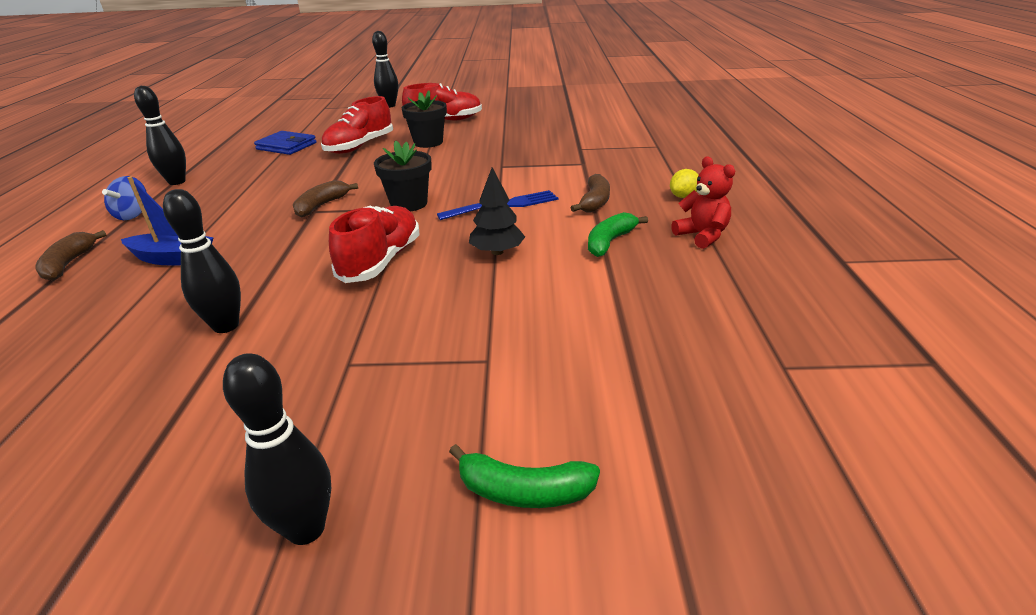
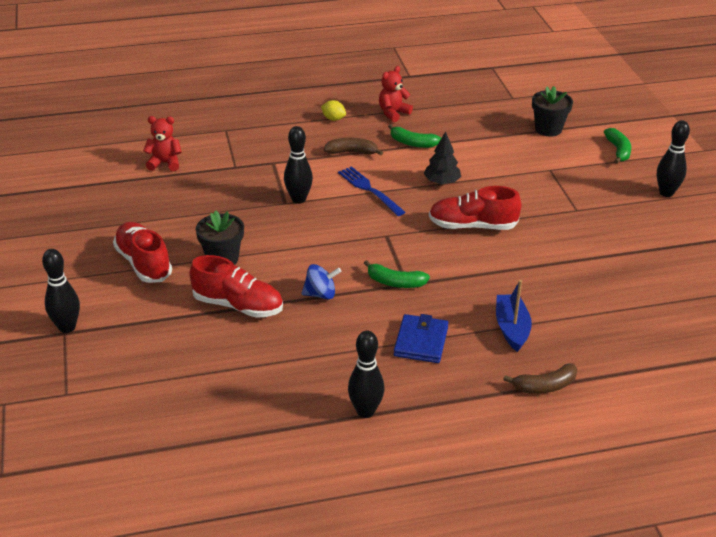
camera: 105 degrees left, 5 degrees up
blue spinning top [102,176,146,220] -> blue spinning top moved to [301,264,341,299]
black bowling pin [163,189,241,333] -> black bowling pin moved to [284,126,313,204]
blue wallet [254,131,316,155] -> blue wallet moved to [394,314,448,363]
brown banana [293,180,358,218] -> green banana [364,260,430,288]
black flower pot [374,140,432,212] -> black flower pot moved to [532,86,573,137]
none -> red teddy bear [143,116,182,171]

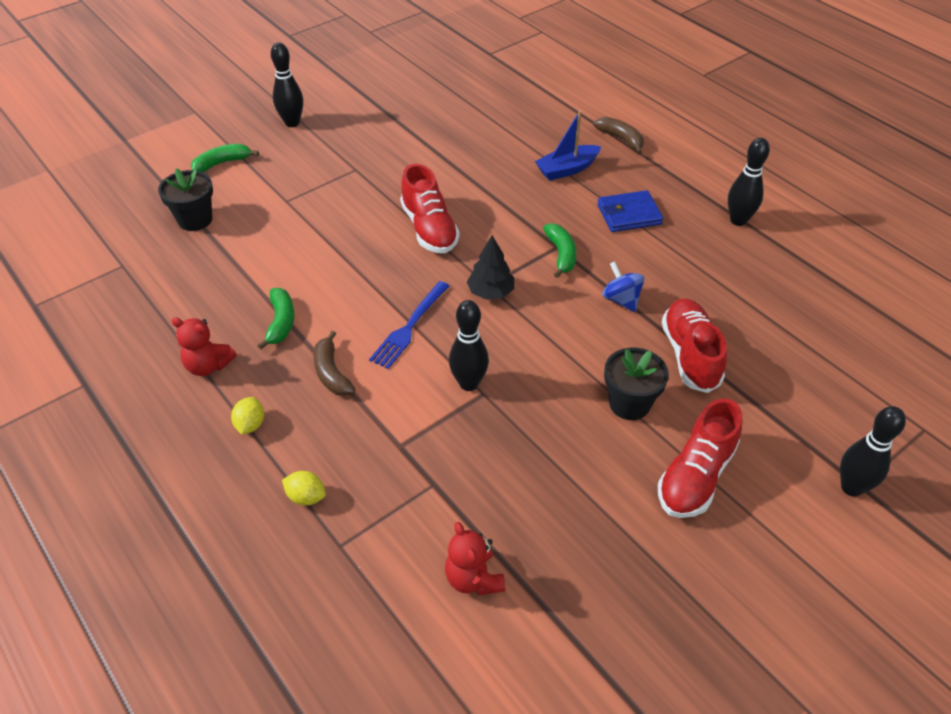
camera: 115 degrees left, 10 degrees up
black tree [424,132,461,185] -> black tree moved to [467,236,514,300]
none -> yellow lemon [282,471,326,505]

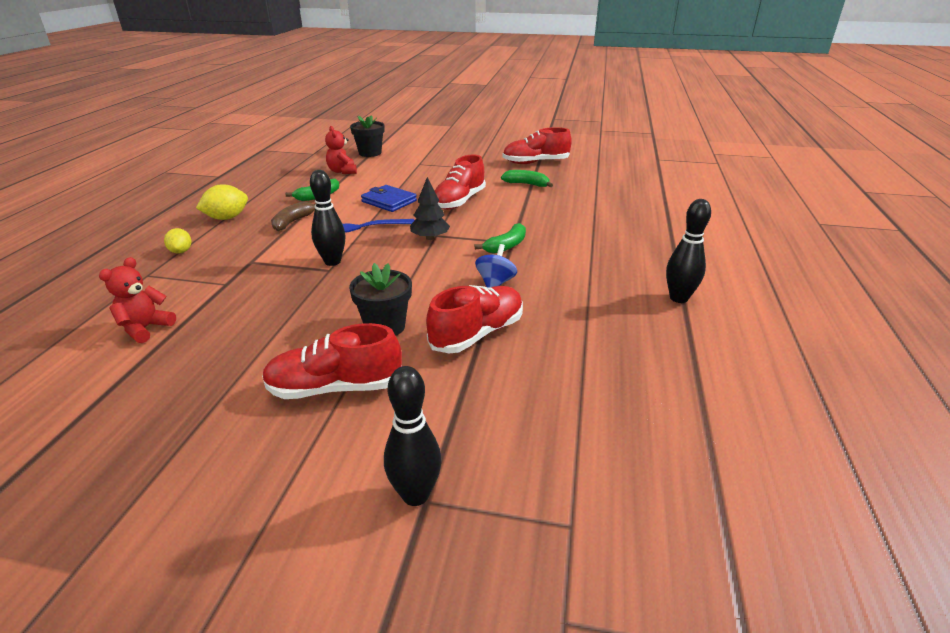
camera: 50 degrees right, 15 degrees down
red teddy bear [171,317,237,376] -> red teddy bear moved to [325,126,357,174]
green banana [191,144,259,172] -> green banana moved to [501,170,553,187]
yellow lemon [231,397,264,435] -> yellow lemon [196,184,248,220], size x1.58
black bowling pin [271,43,303,127] -> none
blue boat [535,110,601,181] -> none
brown banana [593,117,644,154] -> none
blue wallet [597,190,663,232] -> blue wallet moved to [361,185,417,212]
none -> red shoe [503,127,572,164]

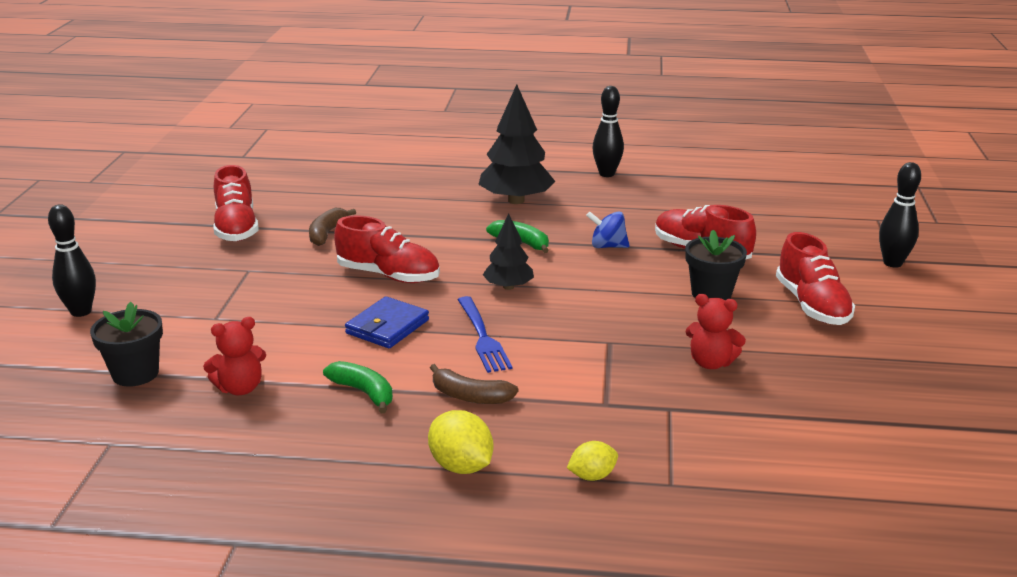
camera: 95 degrees left, 5 degrees down
red teddy bear [99,257,176,343] -> red teddy bear moved to [686,294,746,369]
black bowling pin [310,170,345,266] -> black bowling pin moved to [48,204,96,317]
green banana [501,170,553,187] -> brown banana [309,208,356,246]
none -> black tree [478,84,555,204]

